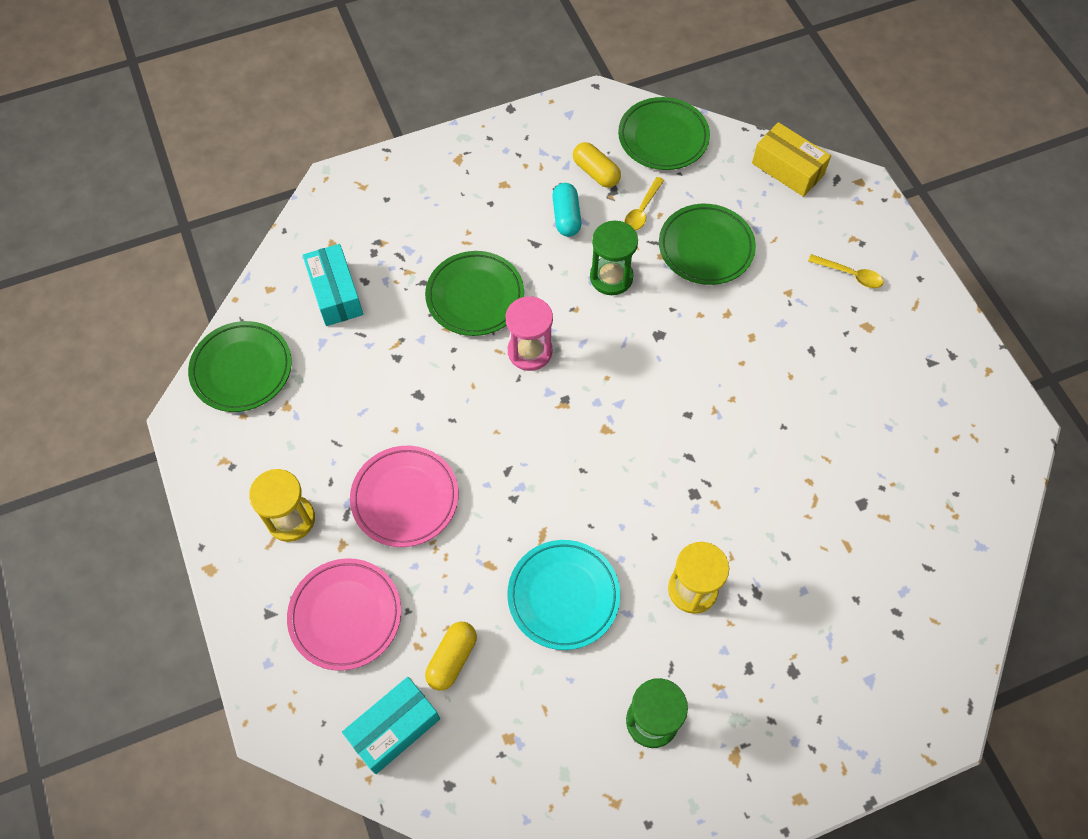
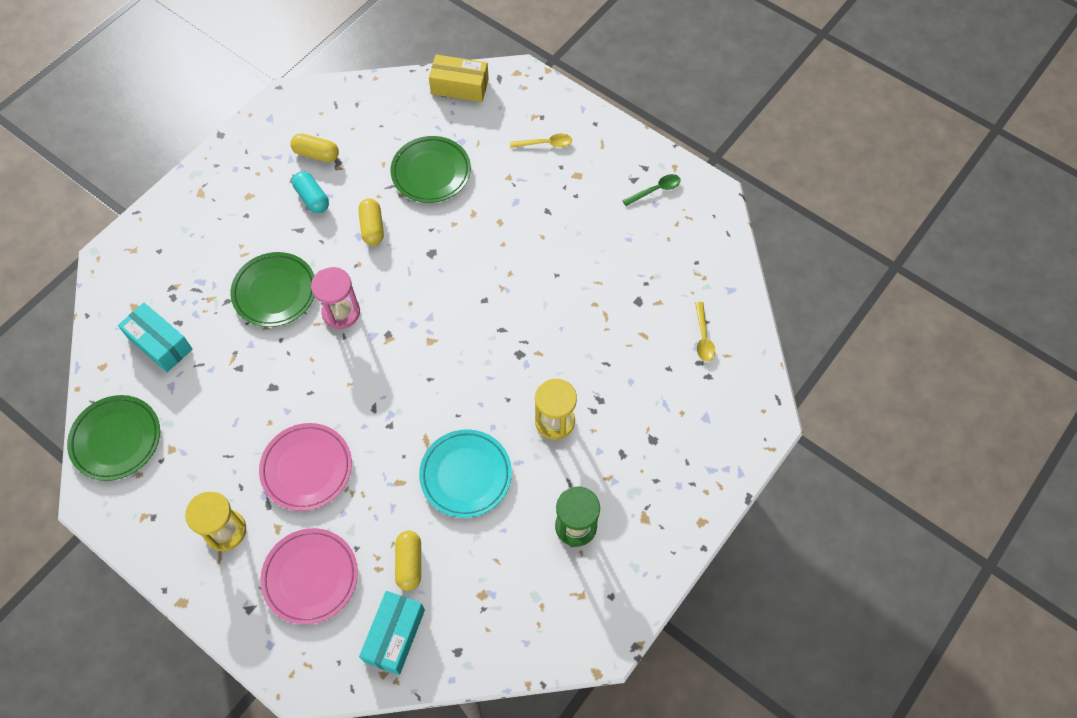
camera: 30 degrees left, 0 degrees up
green hourglass [590,221,638,295] -> yellow capsule [358,198,384,246]
green plate [618,97,710,170] -> none
yellow spoon [624,177,664,231] -> yellow spoon moved to [695,302,715,362]
none -> green spoon [622,174,681,206]

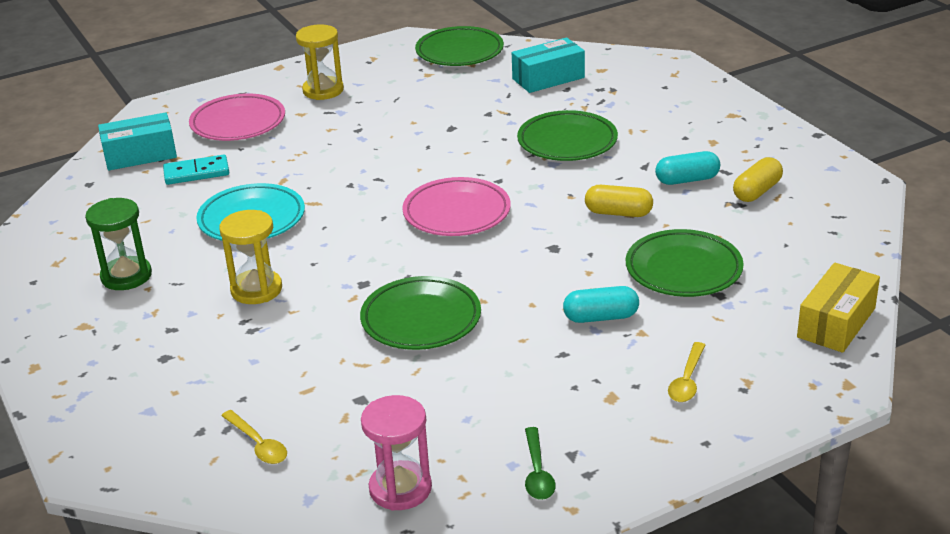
camera: 115 degrees right, 30 degrees down
pink plate [259,423,352,511] -> pink plate moved to [402,177,511,236]
pink hourglass [311,267,360,329] -> pink hourglass moved to [361,395,432,510]
turquoise box [359,591,425,675] -> turquoise box turned 60 degrees counterclockwise [98,112,177,171]
yellow capsule [395,530,421,591] -> turquoise domino [163,155,229,185]
yellow spoon [695,302,715,362] -> yellow spoon turned 150 degrees counterclockwise [221,410,287,464]
none -> green plate [360,276,481,350]
none -> turquoise capsule [563,286,639,323]

